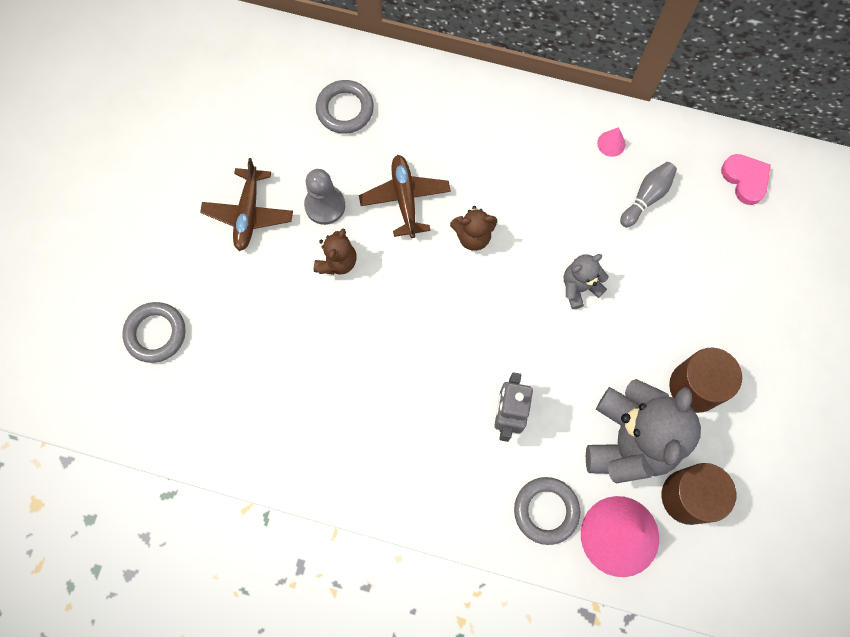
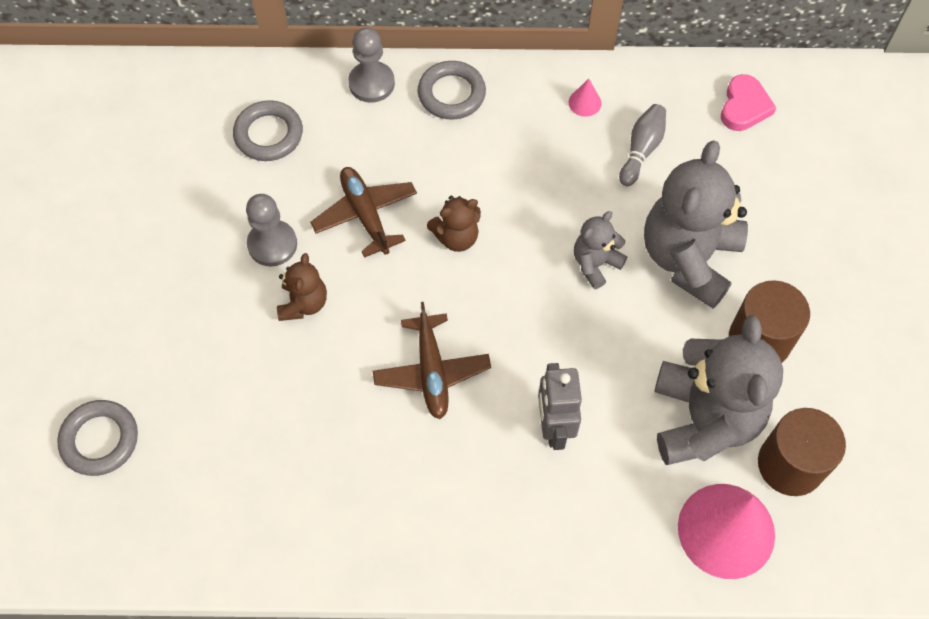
camera: 15 degrees left, 10 degrees down
brown plane [200,158,293,251] -> brown plane moved to [373,302,491,419]
grey ring [514,477,580,545] -> grey ring moved to [418,61,486,120]
pink heart [721,154,771,205] -> pink heart turned 60 degrees clockwise [721,74,777,131]
none -> grey pawn [348,27,395,103]
none -> grey teddy bear [644,140,748,309]

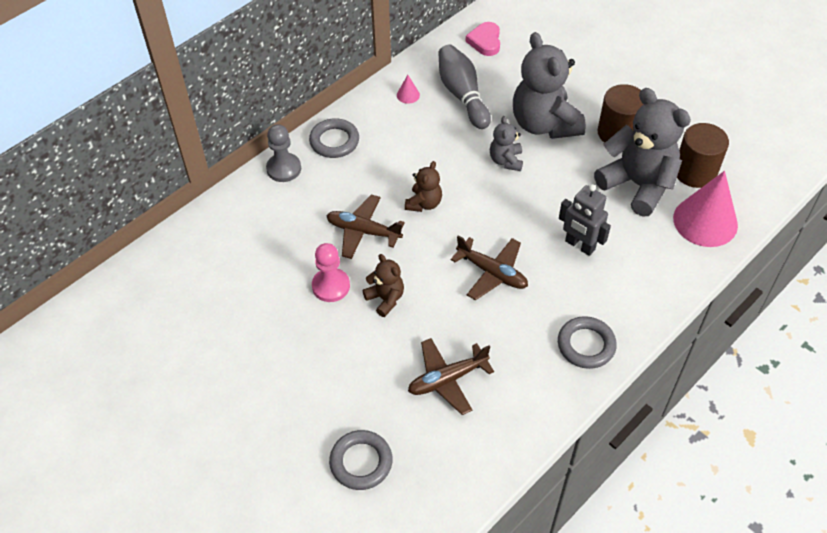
camera: 45 degrees left, 10 degrees down
grey ring [233,100,303,161] -> grey ring moved to [558,316,617,369]
grey pawn [246,194,297,267] -> pink pawn [312,243,350,302]
grey bowling pin [619,104,666,186] -> grey bowling pin [438,44,491,129], size x1.61
pink heart [721,74,777,131] -> pink heart turned 150 degrees counterclockwise [465,22,500,56]
none -> brown plane [408,338,494,415]

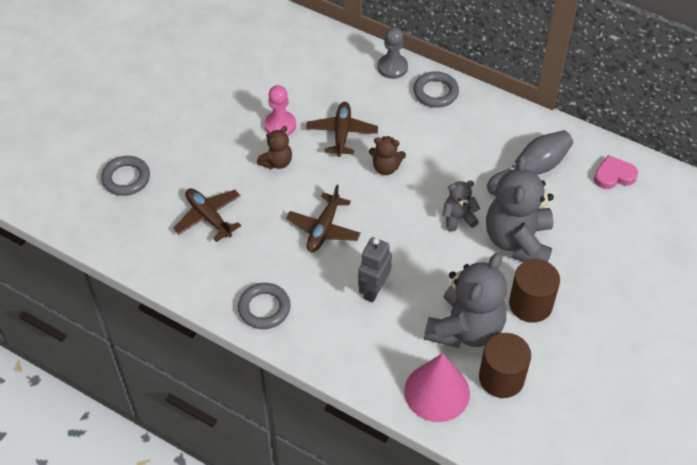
camera: 75 degrees right, 0 degrees up
pink cone [397,75,420,104] -> none
grey teddy bear [513,32,586,139] -> grey teddy bear turned 45 degrees counterclockwise [486,155,554,262]

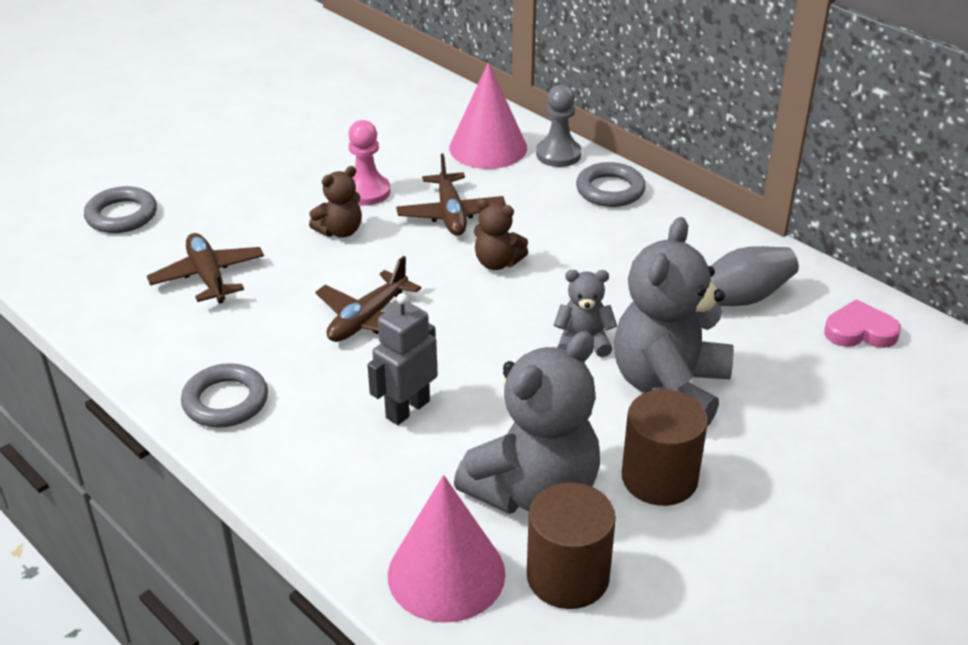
camera: 15 degrees right, 15 degrees down
brown plane [306,102,378,157] -> brown plane turned 150 degrees clockwise [396,154,506,236]
none -> pink cone [449,62,527,169]

